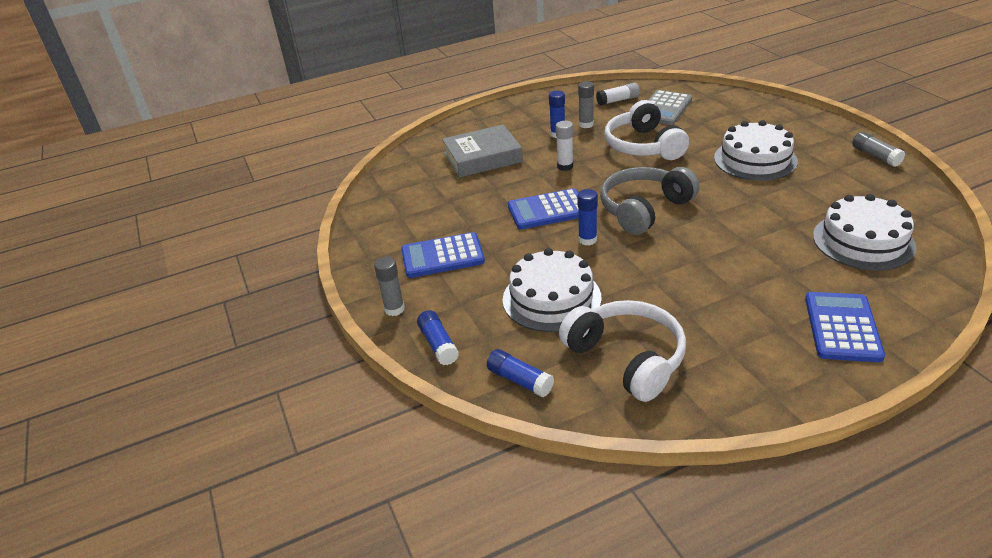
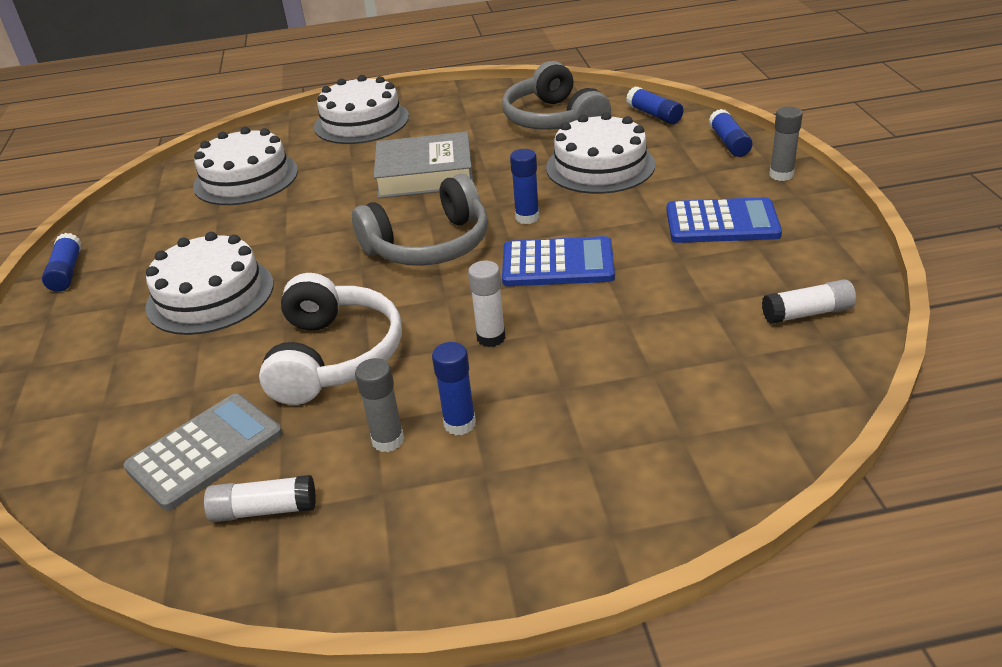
camera: 165 degrees left, 0 degrees up
grey book [442,125,523,178] -> grey book moved to [374,132,473,199]
white headphones [559,300,686,402] -> grey headphones [502,61,611,130]
blue calculator [805,292,885,362] -> white cake [314,75,409,144]
grey glue stick [852,132,905,167] -> blue glue stick [42,233,81,292]
none -> white glue stick [762,279,856,324]

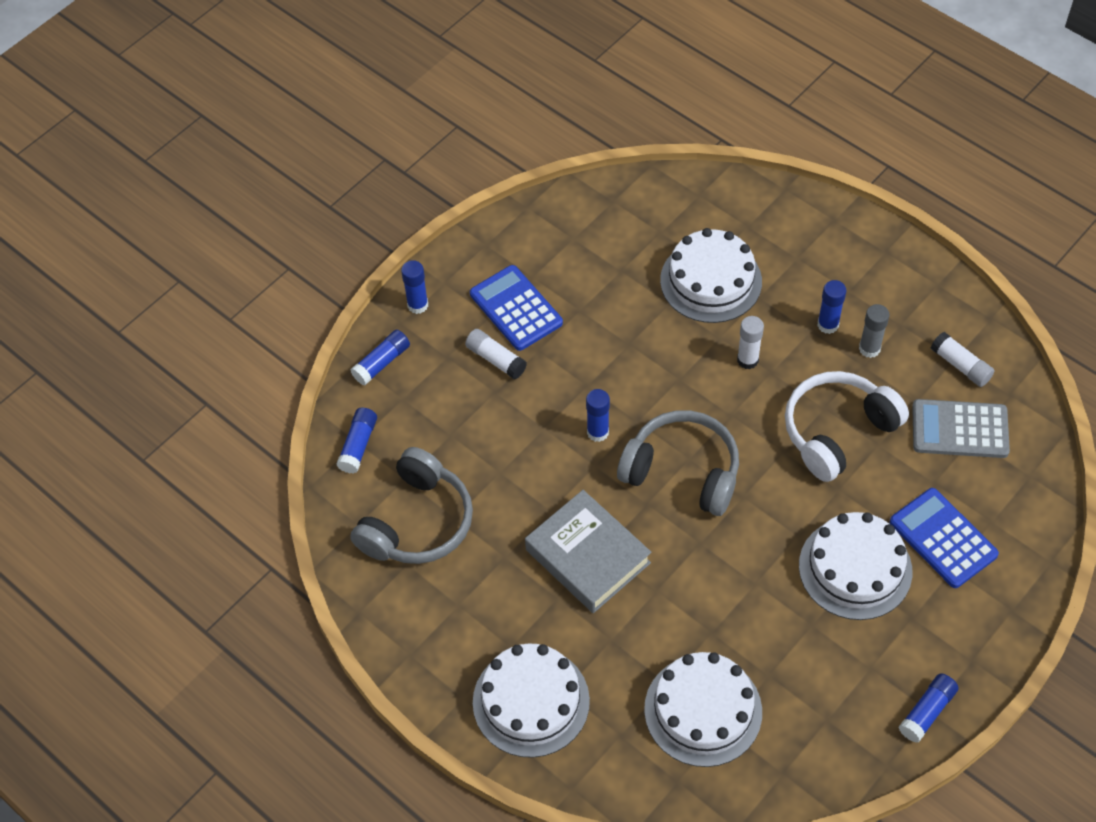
camera: 130 degrees left, 20 degrees up
blue calculator [502,236,615,286] -> blue calculator moved to [890,488,999,588]
white cake [546,112,655,194] -> white cake moved to [660,228,762,323]
white glue stick [762,279,856,324] -> white glue stick moved to [465,329,527,379]
grey glue stick [769,106,803,181] -> blue glue stick [401,260,428,314]

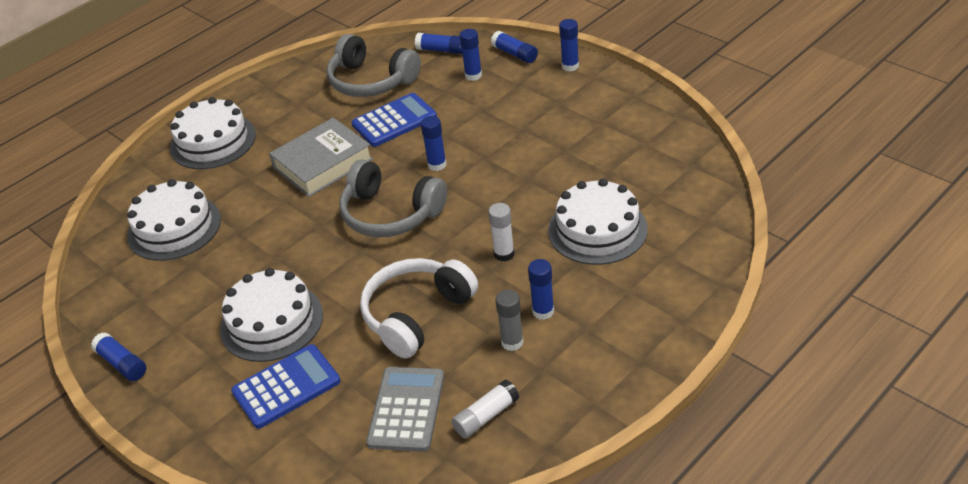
camera: 95 degrees right, 15 degrees down
white glue stick [465,329,527,379] -> none
blue calculator [470,265,563,351] -> blue calculator moved to [351,93,437,147]
grey headphones [617,410,739,516] -> grey headphones turned 90 degrees clockwise [339,160,447,237]
white headphones [785,371,909,482] -> white headphones turned 105 degrees counterclockwise [360,258,478,358]
none -> blue glue stick [460,29,482,81]

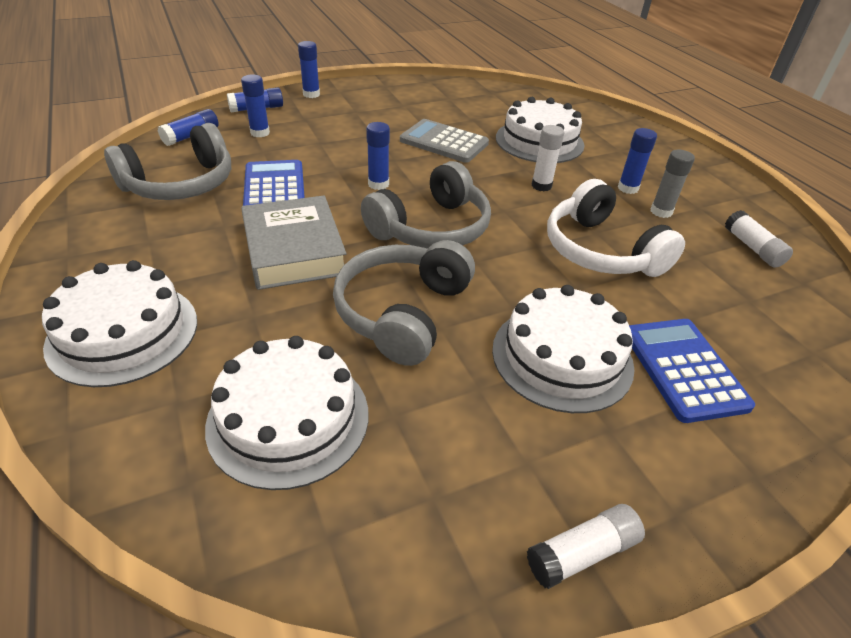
camera: 75 degrees left, 0 degrees up
blue glue stick [91,332,146,381] -> white glue stick [527,504,645,589]
grey calculator [366,367,444,452] -> grey calculator moved to [400,119,489,163]
none -> grey headphones [333,240,475,366]

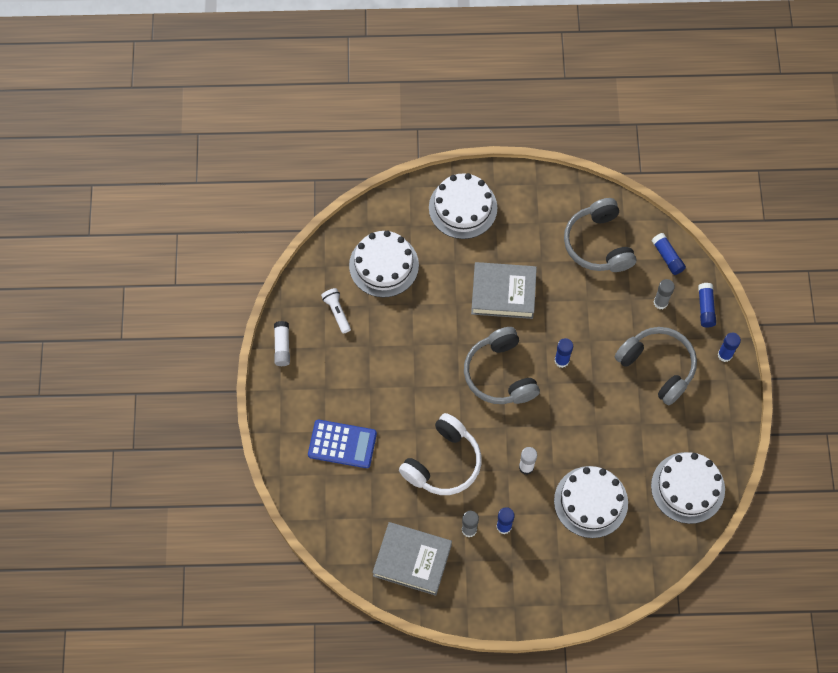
camera: 115 degrees right, 25 degrees up
blue glue stick [241,74,270,137] -> grey glue stick [654,279,675,309]
blue calculator [243,160,305,206] -> none
grey headphones [333,240,475,366] -> grey headphones moved to [615,327,697,405]
grey calculator [400,119,489,163] -> none
white cake [492,285,635,413] -> white cake moved to [651,452,725,524]
white headphones [547,179,685,277] -> white headphones turned 135 degrees clockwise [399,413,482,495]
white glue stick [725,210,793,268] -> grey book [372,522,452,596]
none -> white flashlight [321,288,351,334]

